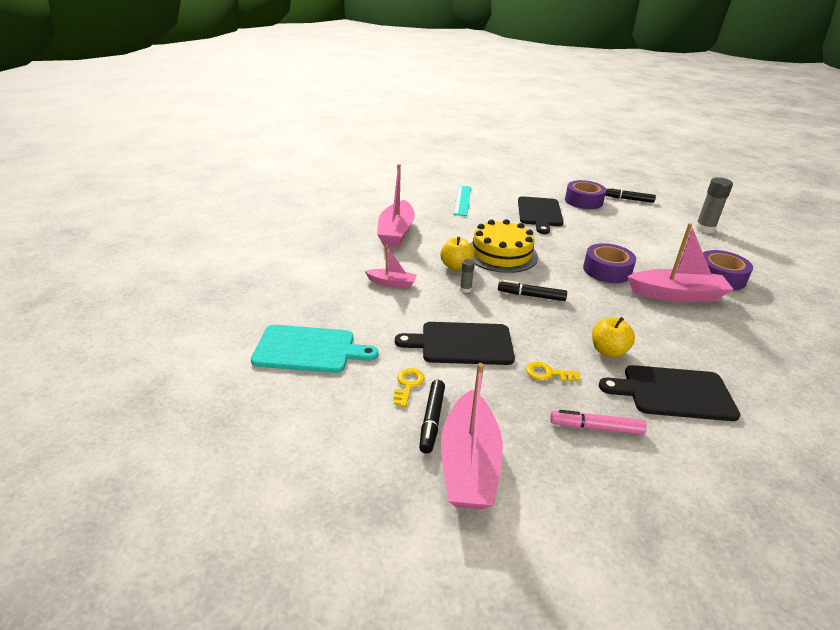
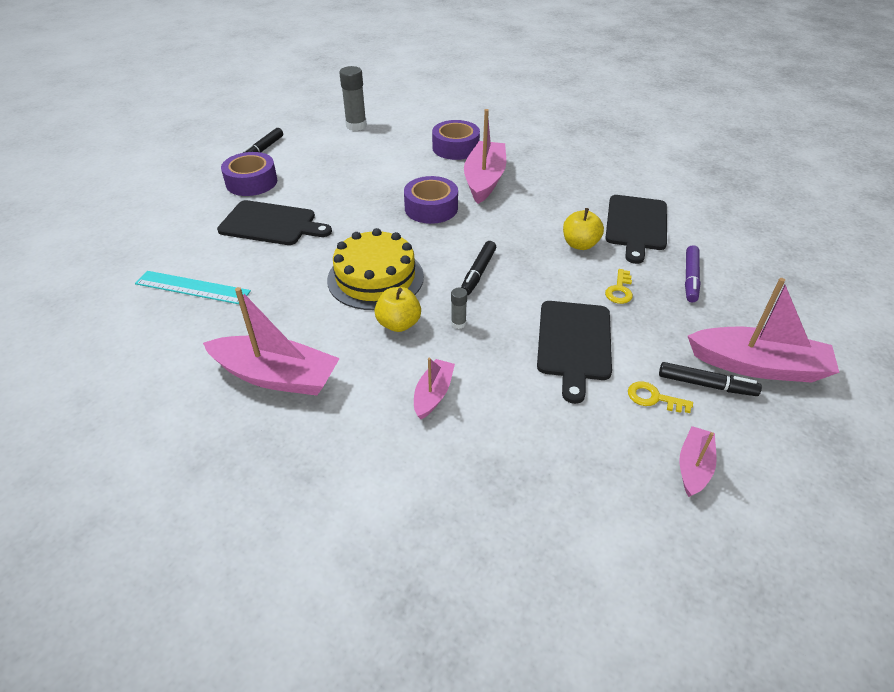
camera: 80 degrees left, 10 degrees up
turquoise cutting board [251,325,378,373] -> none
pink marker [550,410,647,435] -> purple marker [685,245,701,302]
none -> pink boat [679,426,717,497]

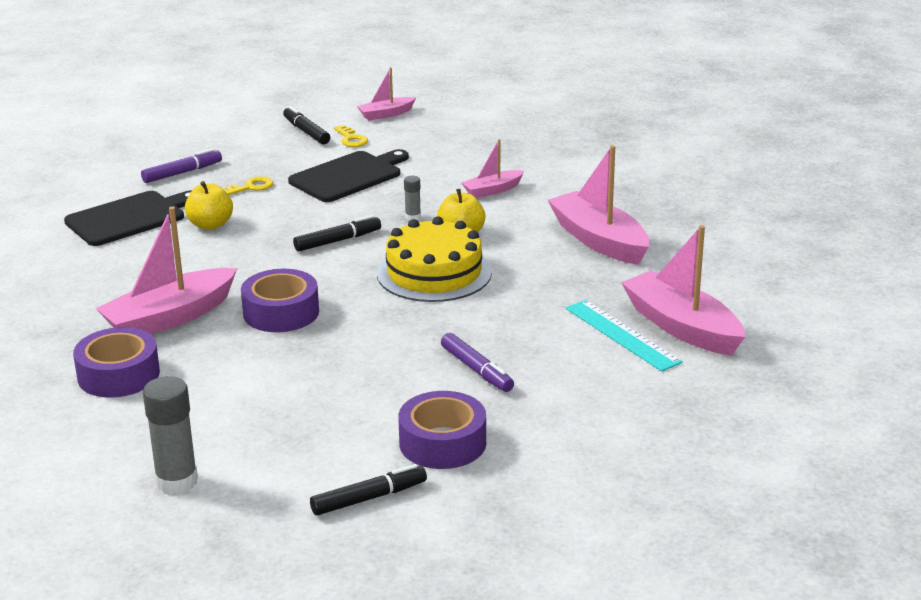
camera: 140 degrees left, 15 degrees down
black cutting board [217,200,332,245] -> purple marker [441,333,514,392]
pink boat [688,278,840,383] -> pink boat moved to [621,225,745,356]

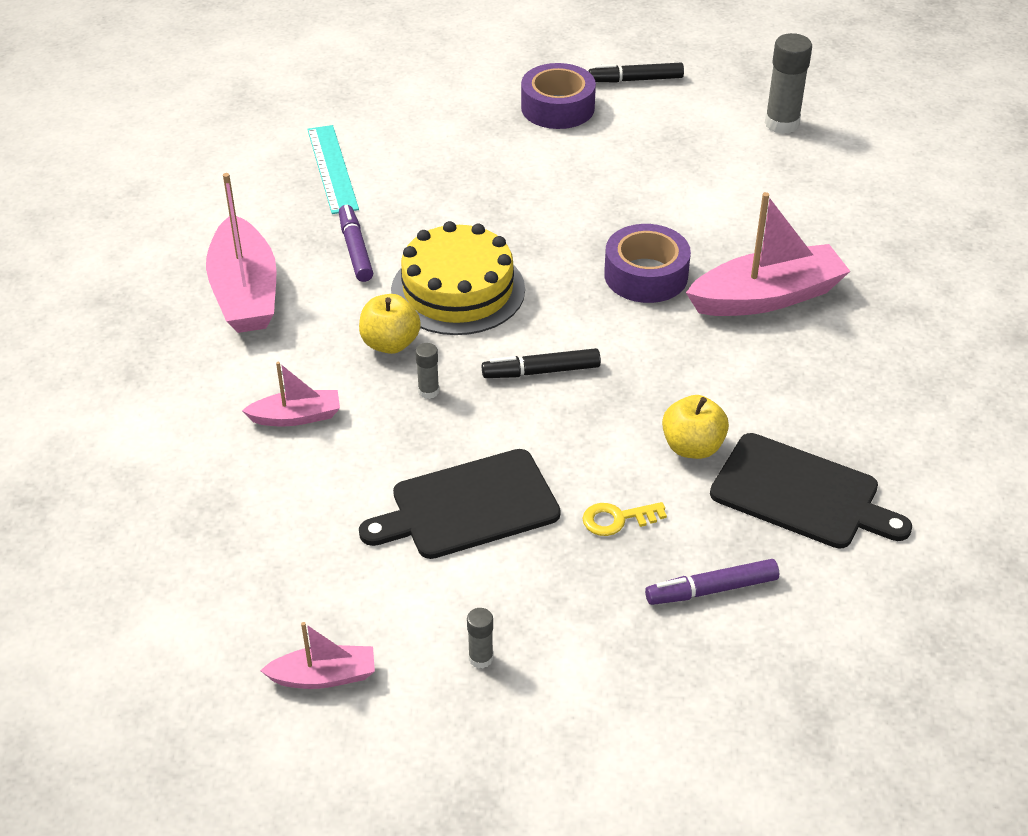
camera: 160 degrees left, 15 degrees up
black cutting board [64,190,192,246] -> black cutting board turned 135 degrees counterclockwise [710,433,912,548]
purple tape [73,327,160,397] -> none
black marker [283,106,330,144] -> grey glue stick [467,608,493,669]
yellow key [334,125,368,147] -> none
purple marker [441,333,514,392] -> purple marker moved to [339,205,373,282]
pink boat [621,225,745,356] -> none

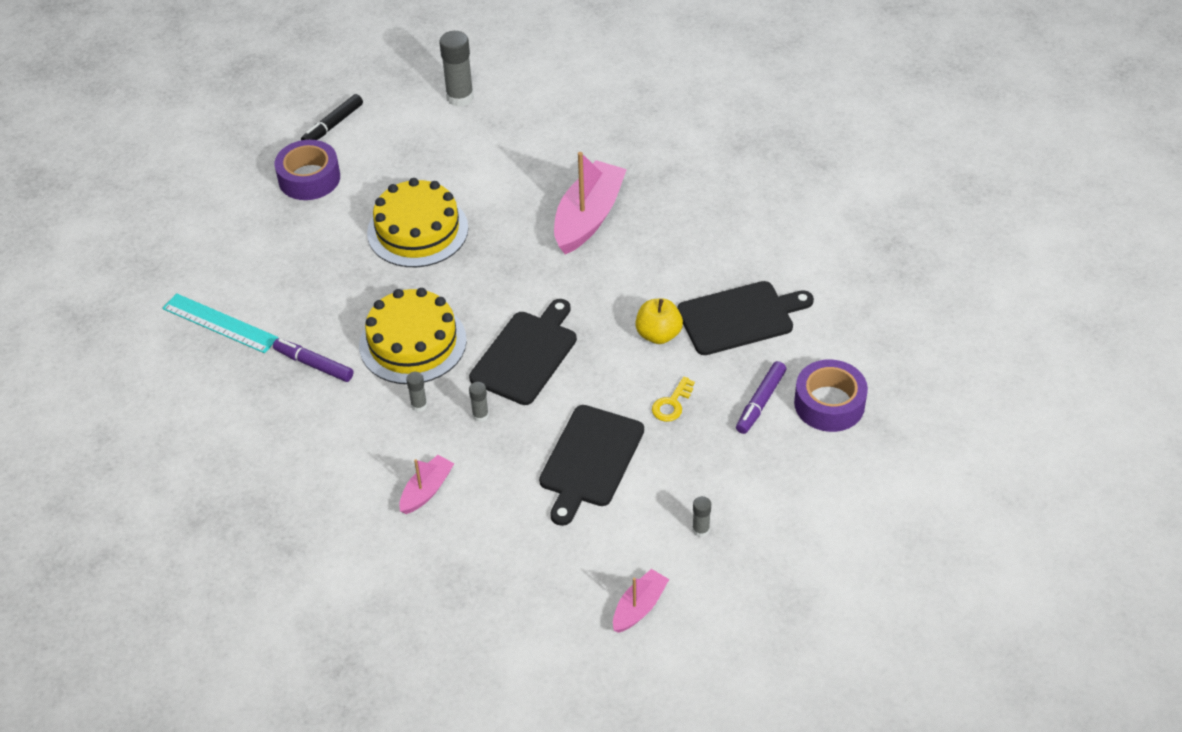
camera: 45 degrees left, 5 degrees up
pink boat [206,173,277,333] -> none
yellow apple [359,294,421,354] -> grey glue stick [406,372,427,412]
black marker [482,348,601,378] -> black cutting board [469,299,577,405]
purple tape [604,224,691,303] -> purple tape moved to [794,360,868,432]
none -> yellow cake [367,178,468,267]

